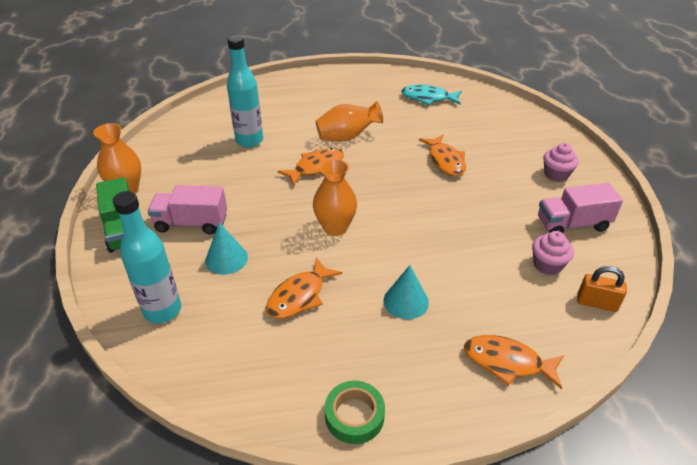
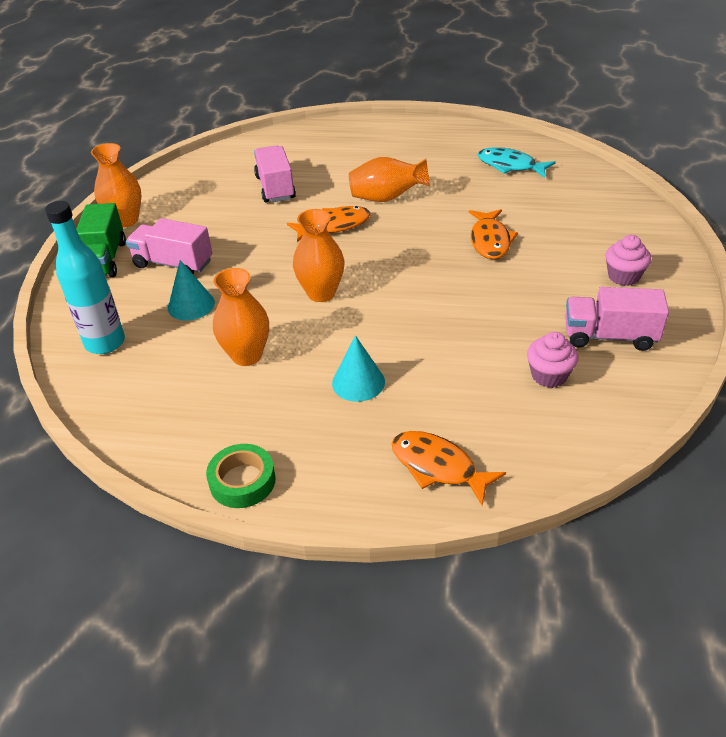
camera: 20 degrees right, 0 degrees up
turquoise bottle [227,35,263,148] -> pink truck [254,145,296,203]
orange fish [266,257,342,319] -> orange vase [213,268,269,366]
orange padlock [577,266,627,312] -> none

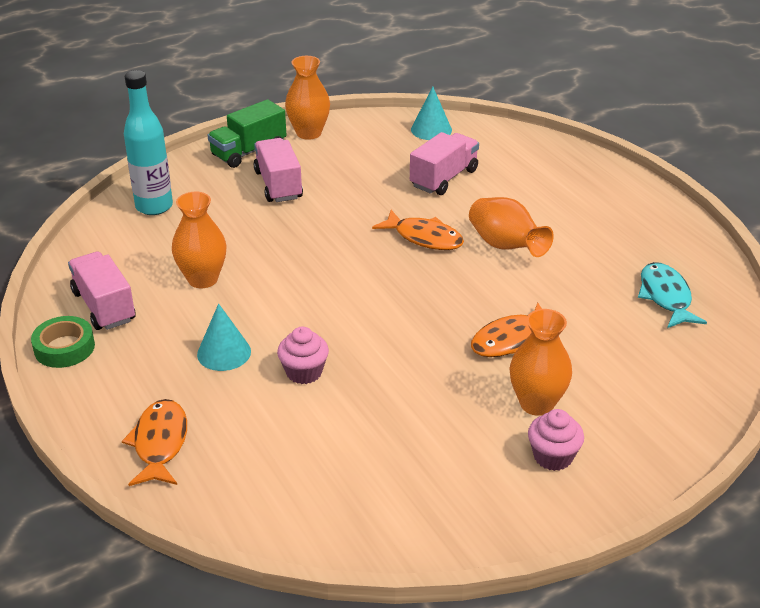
camera: 50 degrees right, 5 degrees down
turquoise cone [168,260,215,320] -> turquoise cone moved to [411,87,452,140]
orange vase [293,209,344,302] -> orange vase moved to [509,309,572,416]
pink cupcake [527,332,578,388] -> pink cupcake moved to [277,327,329,384]
pink truck [565,287,669,351] -> pink truck moved to [68,252,136,330]

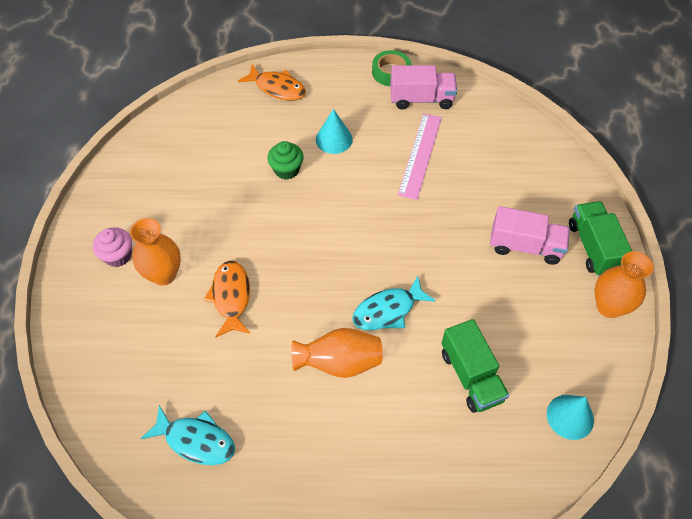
camera: 120 degrees right, 20 degrees up
turquoise bottle [124,70,173,215] -> none
orange vase [172,192,227,288] -> pink ruler [398,113,442,200]
pink cupcake [277,327,329,384] -> green cupcake [267,141,304,180]
orange fish [372,210,464,250] -> turquoise fish [352,275,436,330]
pink truck [410,132,479,195] -> green truck [441,319,509,413]

